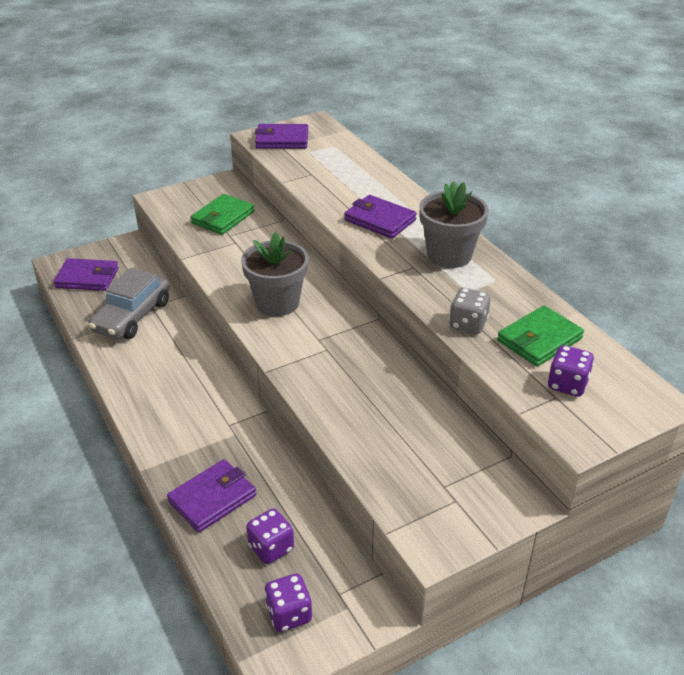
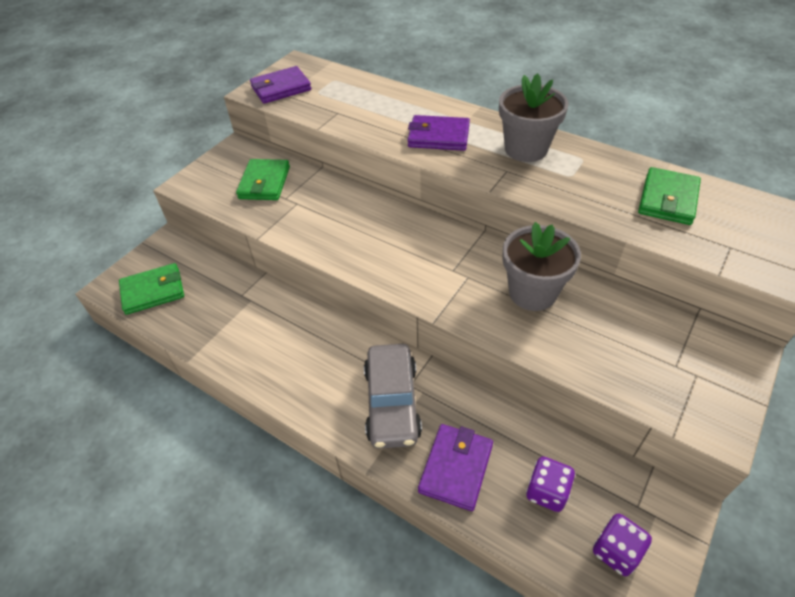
camera: 25 degrees left, 10 degrees up
purple wallet [53,258,119,291] -> green wallet [119,263,184,315]
grey car [89,267,169,339] -> grey car moved to [364,344,422,449]
grey flower pot [241,232,309,316] -> grey flower pot moved to [502,222,581,311]
grey dice [449,288,490,334] -> none
purple dice [547,345,594,397] -> none

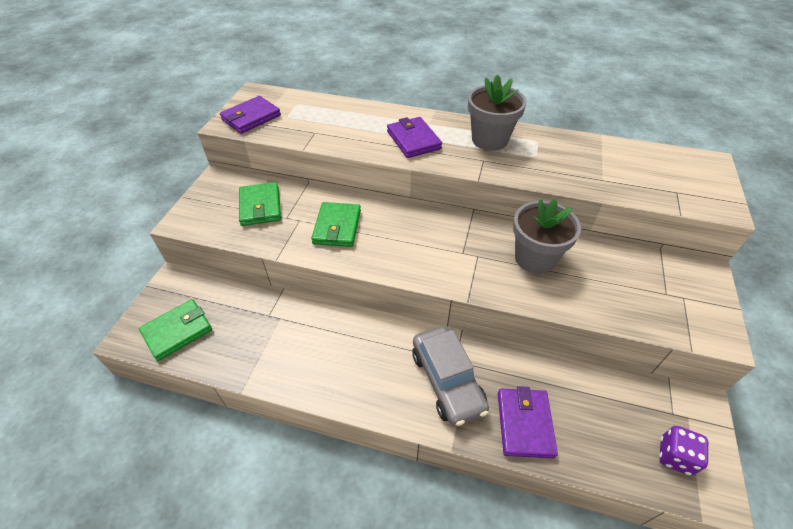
camera: 20 degrees left, 0 degrees up
purple wallet [408,115,470,151] -> purple wallet turned 75 degrees clockwise [387,117,442,158]
purple dice [526,456,575,512] -> none
green wallet [638,167,701,225] -> green wallet moved to [311,202,361,247]

